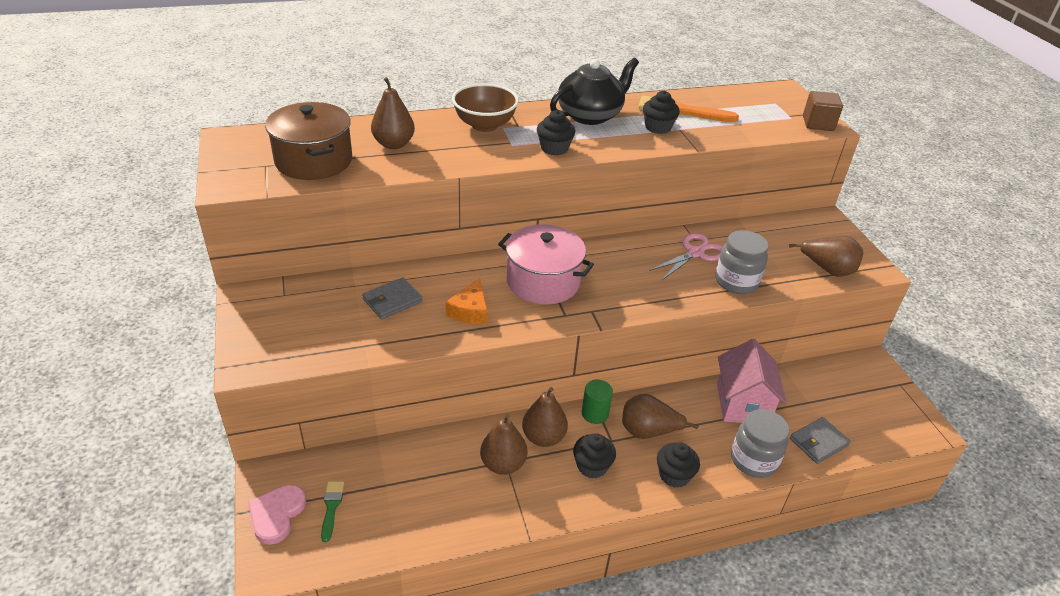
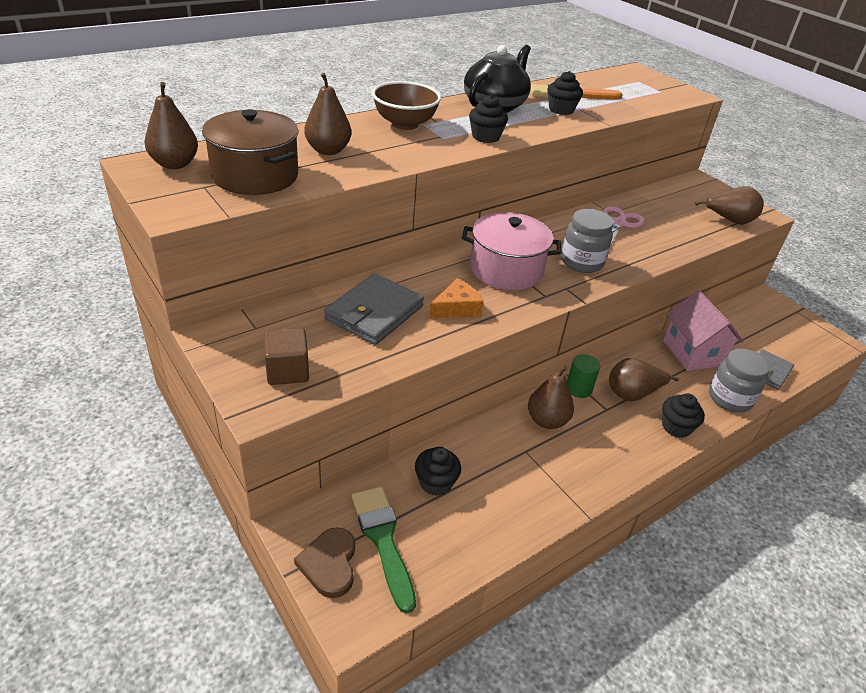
camera: 20 degrees left, 0 degrees up
pink heart [248,485,306,545] -> brown heart [294,527,355,598]
green brush [321,481,344,542] -> green brush [352,486,416,614], size x1.86
grey wallet [362,277,423,319] -> grey wallet [324,273,424,345], size x1.59
orange cheese [445,278,488,324] -> orange cheese turned 120 degrees counterclockwise [429,278,484,319]
brown pear [480,414,528,475] -> brown pear moved to [144,82,198,169]
black cupcake [573,433,616,479] -> black cupcake moved to [415,447,461,496]
grey jar [715,230,768,294] -> grey jar moved to [561,209,613,273]
brown cube [803,91,843,131] -> brown cube moved to [264,328,309,385]

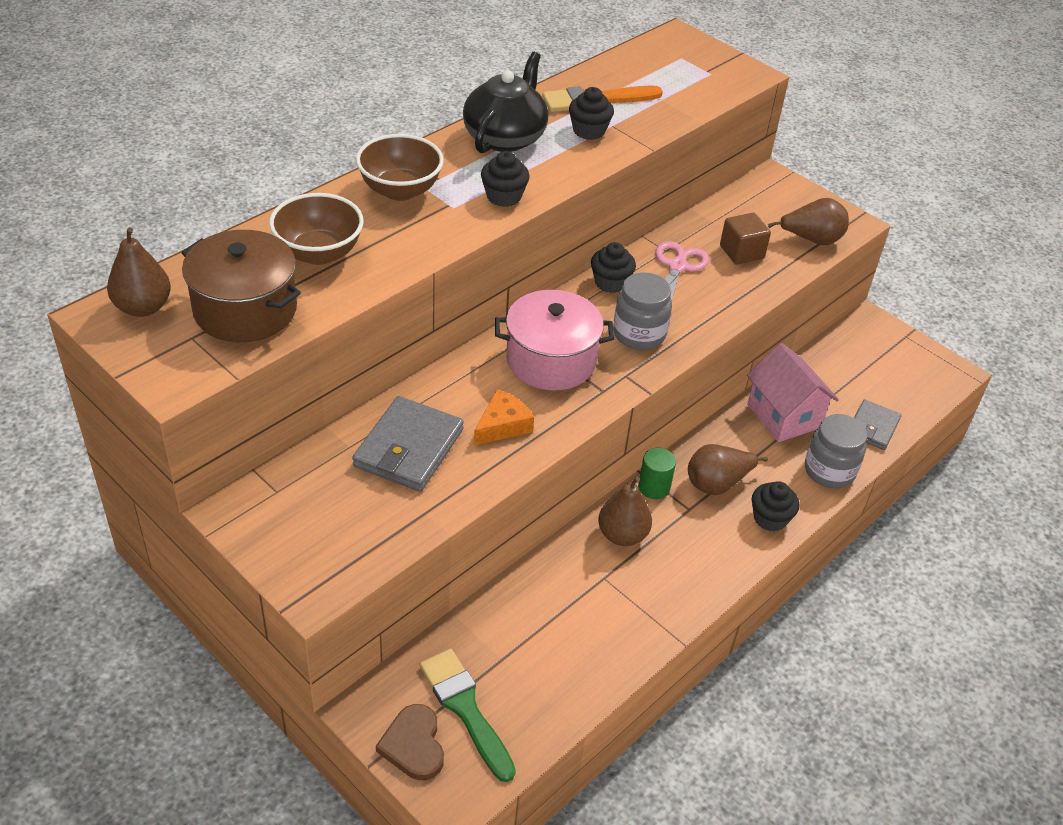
camera: 10 degrees left, 5 degrees up
brown cube [264,328,309,385] -> brown cube moved to [720,213,771,265]
brown pear [304,73,351,155] -> brown bowl [269,193,364,265]
black cupcake [415,447,461,496] -> black cupcake moved to [591,242,636,293]

